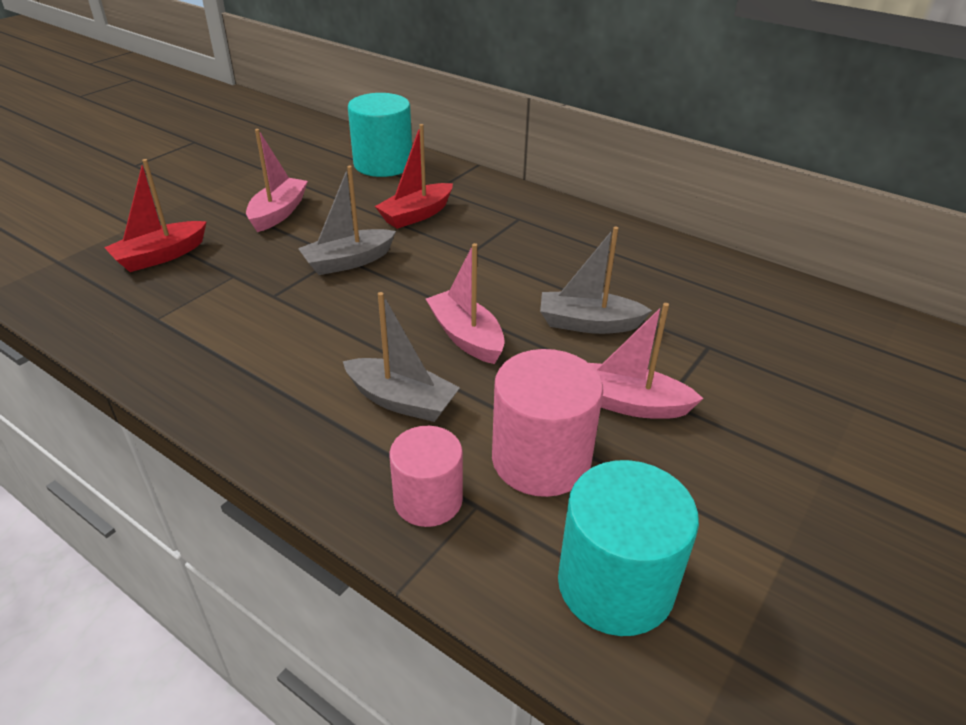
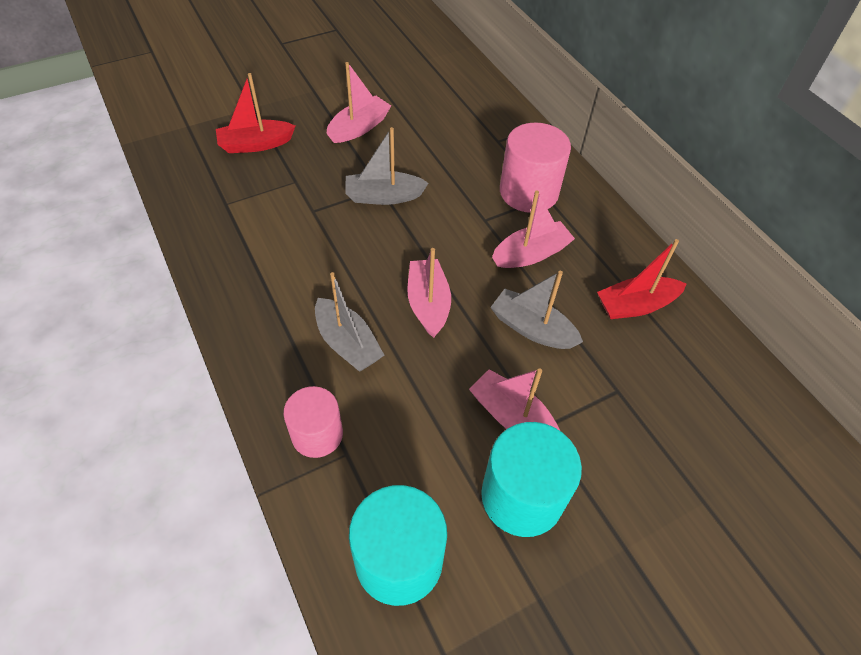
camera: 25 degrees right, 15 degrees up
turquoise cylinder [348,93,412,177] -> turquoise cylinder moved to [481,422,582,537]
red boat [375,124,453,229] -> red boat moved to [597,239,686,319]
pink cylinder [492,349,603,497] -> pink cylinder moved to [500,123,571,213]
none -> pink boat [492,190,575,268]

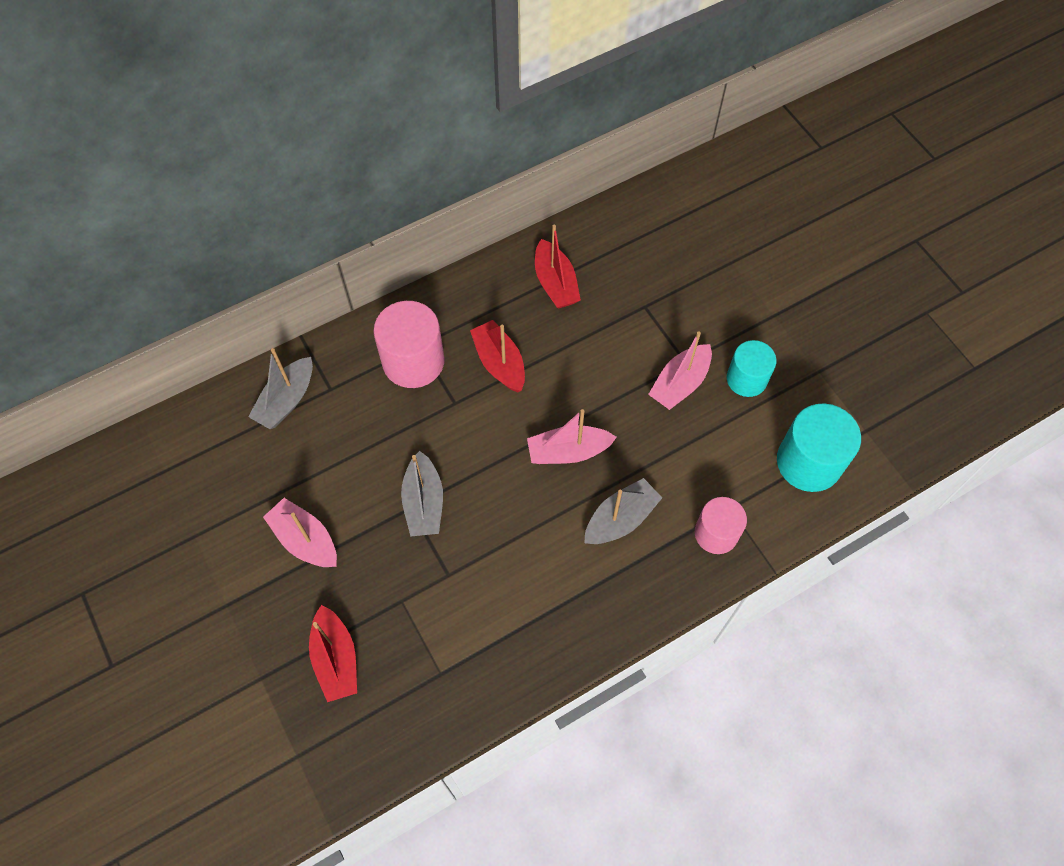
camera: 90 degrees left, 10 degrees up
turquoise cylinder [481,422,582,537] -> turquoise cylinder [727,340,777,397], size x0.65
grey boat [490,271,583,349] -> grey boat moved to [248,348,313,429]
pink boat [492,190,575,268] -> red boat [470,320,525,392]

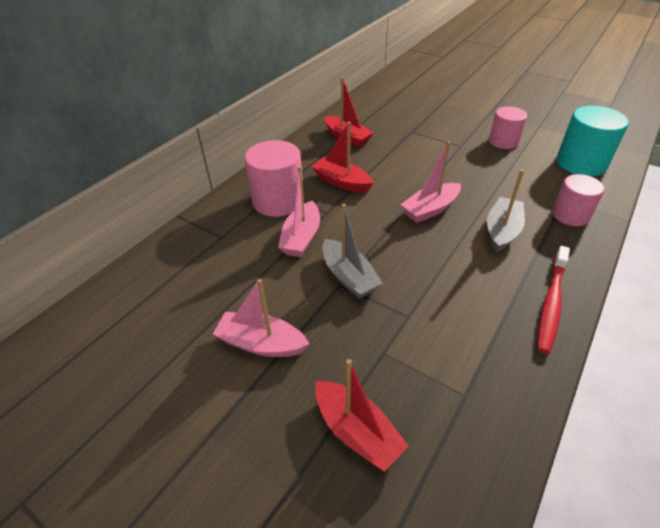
camera: 25 degrees left, 20 degrees down
grey boat [248,348,313,429] -> none
pink boat [648,331,712,410] -> pink boat moved to [278,166,320,257]
turquoise cylinder [727,340,777,397] -> pink cylinder [489,106,527,149]
none -> red toothbrush [537,246,570,354]

